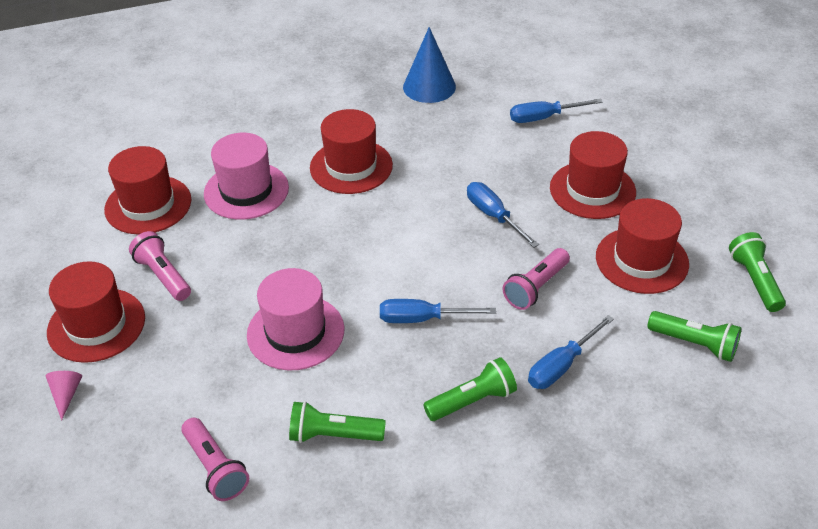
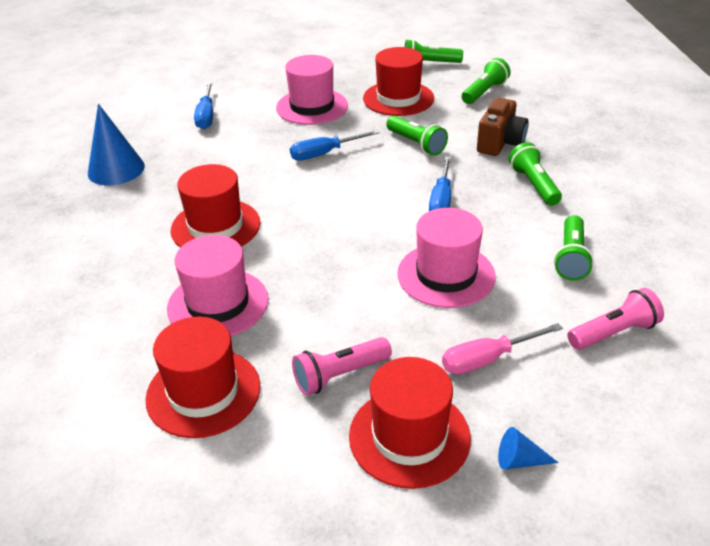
camera: 80 degrees left, 5 degrees down
pink cone [46,371,82,421] -> blue cone [498,427,559,470]
pink flashlight [503,248,570,310] -> green flashlight [386,116,448,156]
blue screwdriver [528,315,614,389] -> brown camera [477,98,529,156]
red hat [550,131,636,219] -> pink hat [276,55,348,125]
none -> pink screwdriver [442,323,563,374]

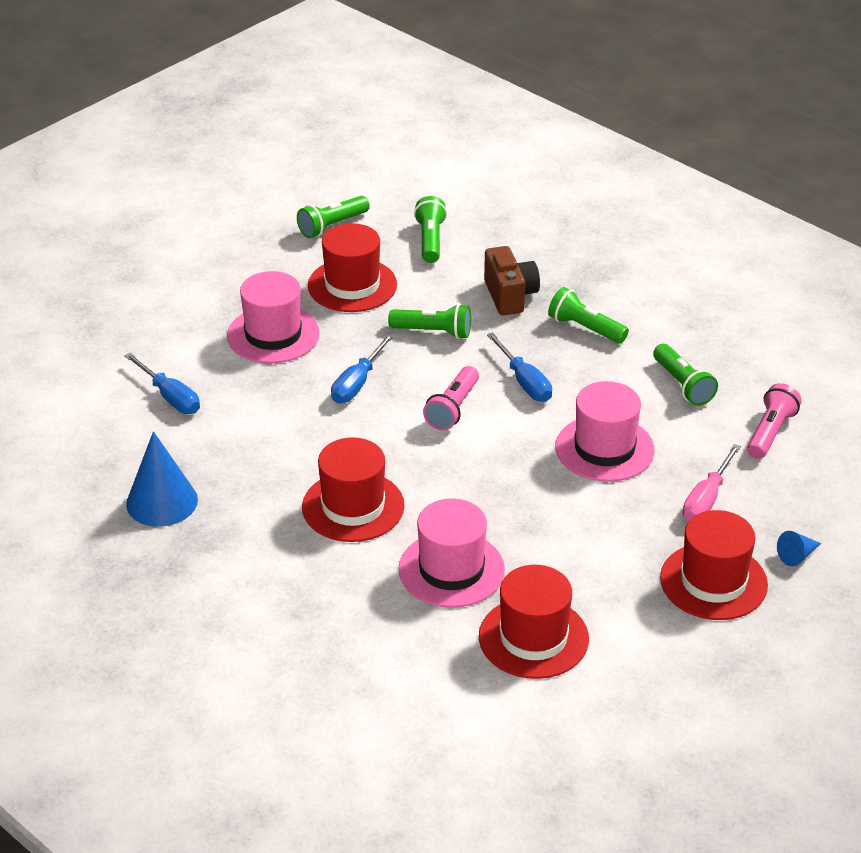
camera: 40 degrees left, 0 degrees up
pink flashlight [292,337,392,395] -> pink flashlight moved to [423,366,479,430]

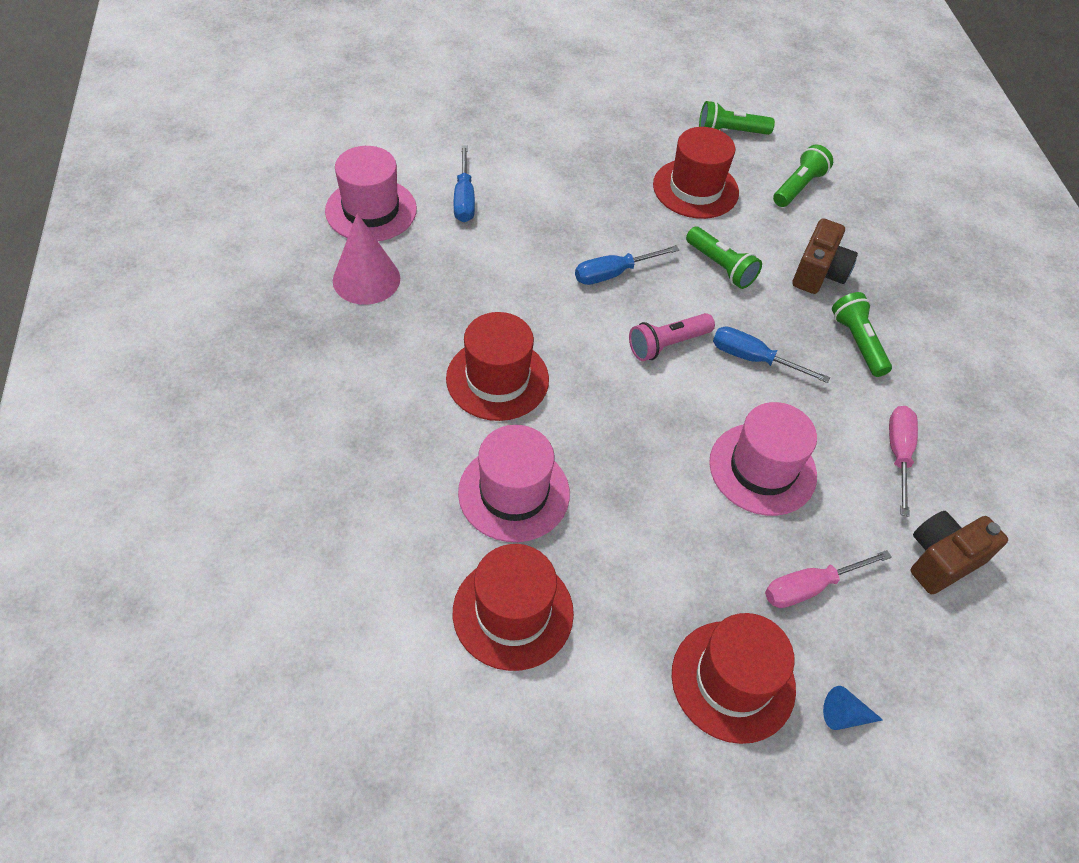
camera: 35 degrees right, 15 degrees up
blue cone [126,431,198,527] -> pink cone [333,213,400,305]
pink hat [227,271,320,363] -> pink hat moved to [325,146,417,241]
blue screwdriver [487,332,552,402] -> blue screwdriver turned 105 degrees clockwise [713,327,830,383]
green flashlight [653,344,718,406] -> pink screwdriver [889,406,918,517]
pink flashlight [747,383,802,459] -> brown camera [910,511,1008,594]

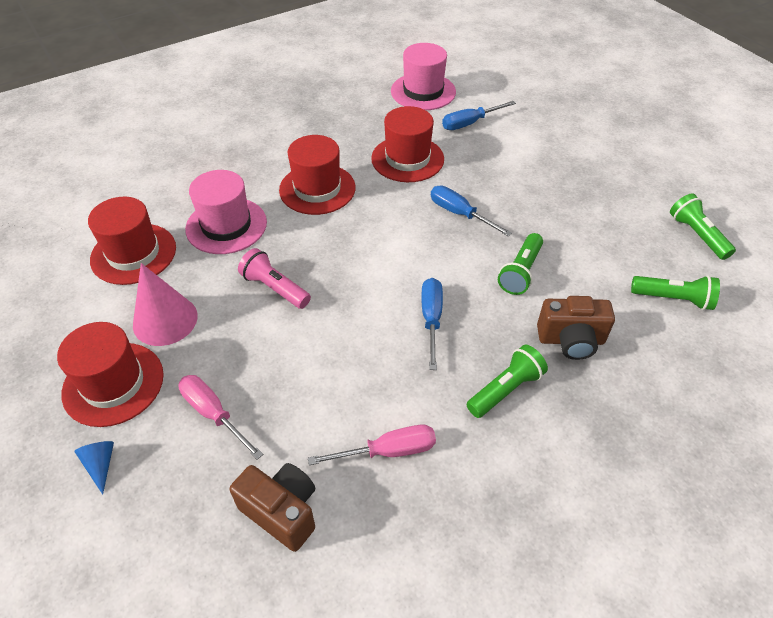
camera: 70 degrees right, 5 degrees down
pink cone [333,213,400,305] -> pink cone moved to [133,263,198,346]
pink flashlight [629,313,715,361] -> pink flashlight moved to [238,248,311,309]
red hat [653,127,739,219] -> red hat moved to [371,106,444,182]
pink hat [709,402,817,516] -> none

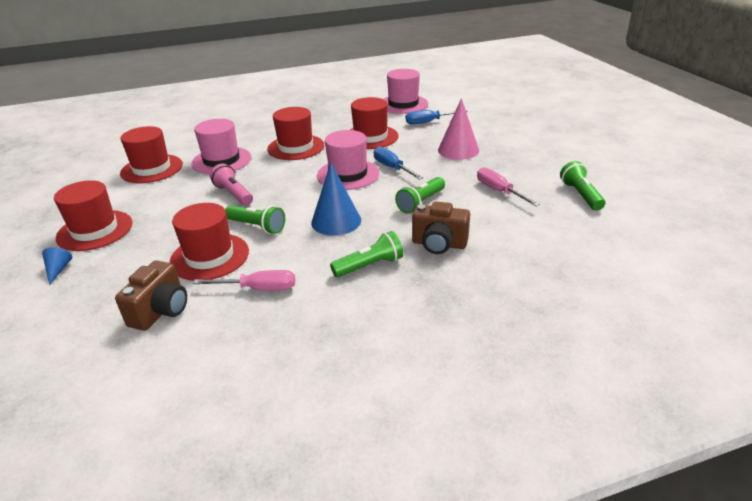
camera: 15 degrees right, 15 degrees down
pink cone [133,263,198,346] -> pink cone moved to [438,98,479,160]
pink screwdriver [178,375,263,460] -> pink screwdriver moved to [477,167,540,206]
brown camera [229,463,315,552] -> brown camera turned 60 degrees clockwise [115,260,187,331]
blue screwdriver [421,278,443,370] -> blue cone [311,163,361,236]
green flashlight [631,275,720,310] -> green flashlight moved to [225,205,285,234]
none -> red hat [169,203,249,281]
none -> pink hat [317,130,380,190]

